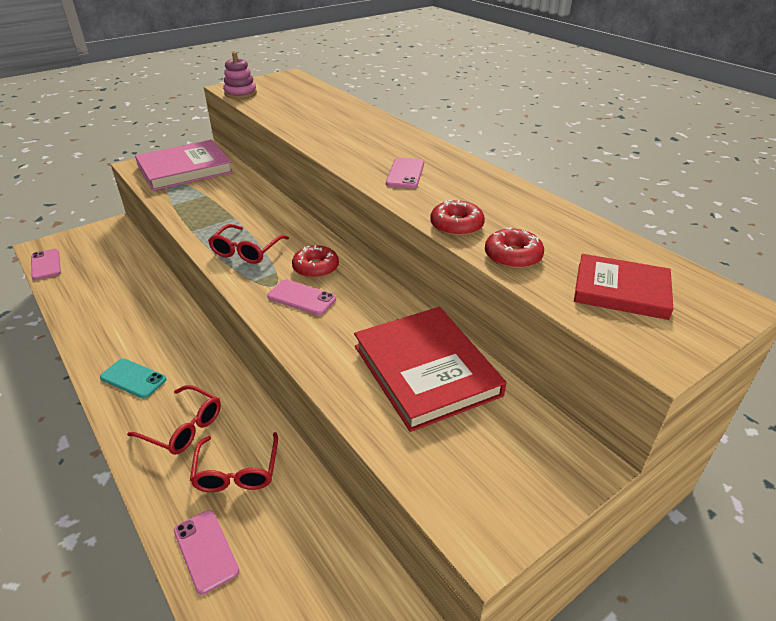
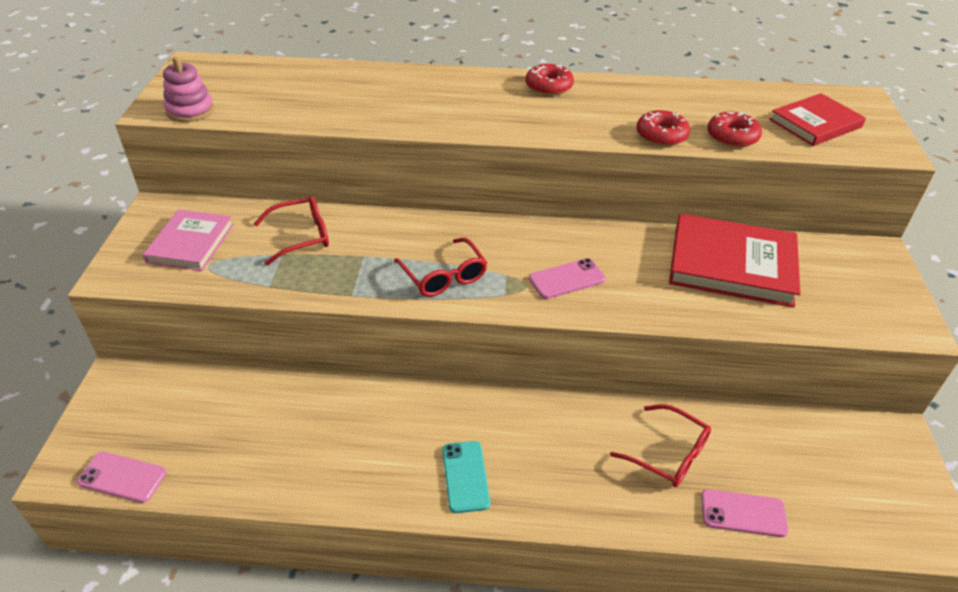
camera: 50 degrees left, 5 degrees up
turquoise phone [100,359,167,398] -> turquoise phone turned 75 degrees counterclockwise [442,441,490,513]
red glasses [127,385,221,455] -> red glasses moved to [254,196,329,266]
pink book [135,140,233,191] -> pink book [143,209,234,271], size x0.63
red donut [292,245,339,278] -> red donut moved to [526,64,574,95]
pink phone [386,157,424,188] -> none

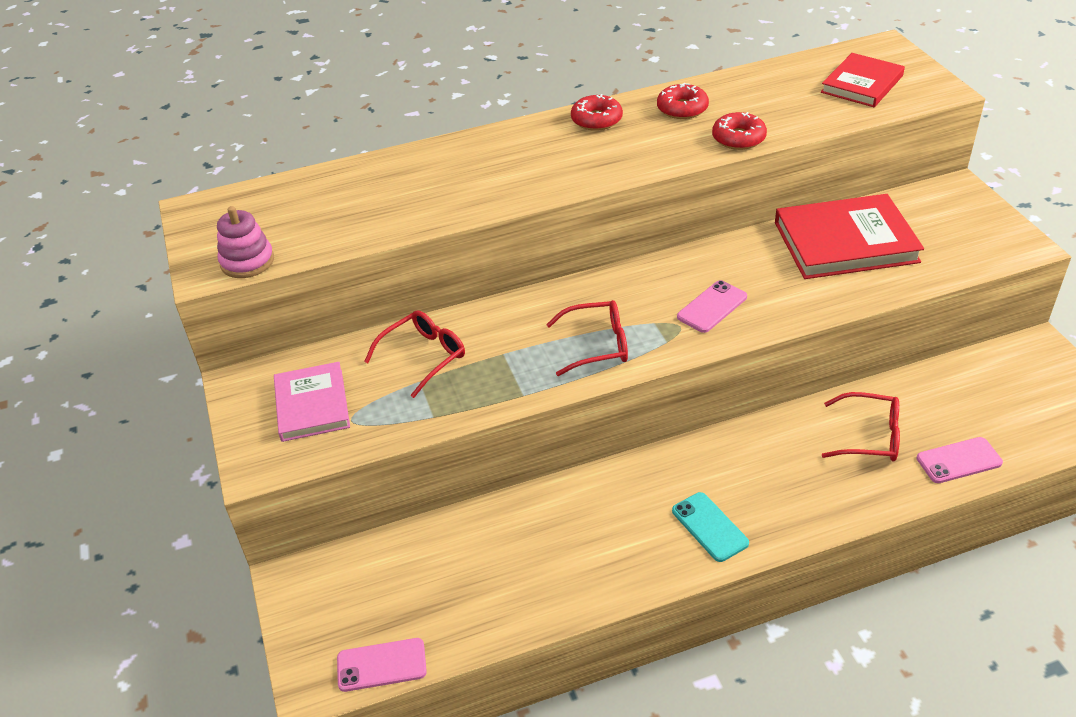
camera: 20 degrees left, 0 degrees up
red glasses [394,238,487,297] -> red glasses turned 45 degrees counterclockwise [546,300,628,376]
red donut [707,112,762,148] -> red donut moved to [657,83,709,119]

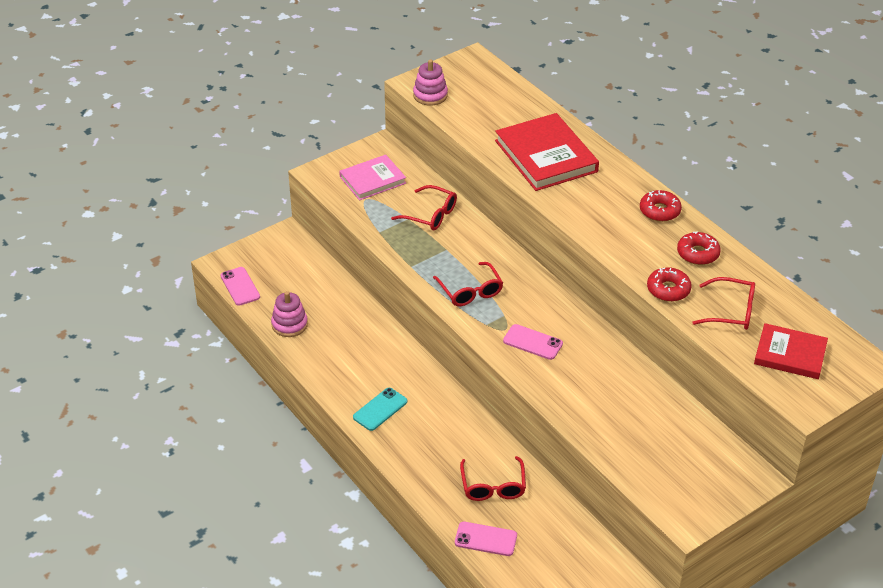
camera: 70 degrees right, 0 degrees up
red book [775,194,924,279] -> red book moved to [495,113,599,191]
pink phone [917,437,1003,483] -> pink phone turned 45 degrees counterclockwise [455,522,517,556]
none -> pink stacking toy [271,291,308,337]
none -> red glasses [692,277,755,330]

